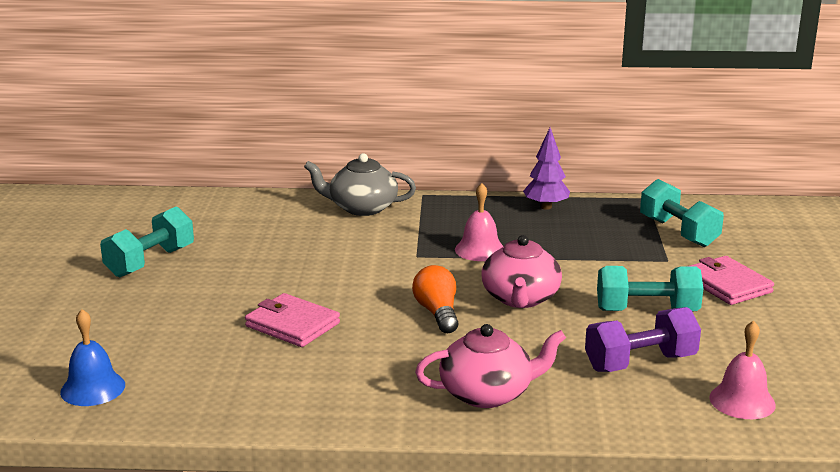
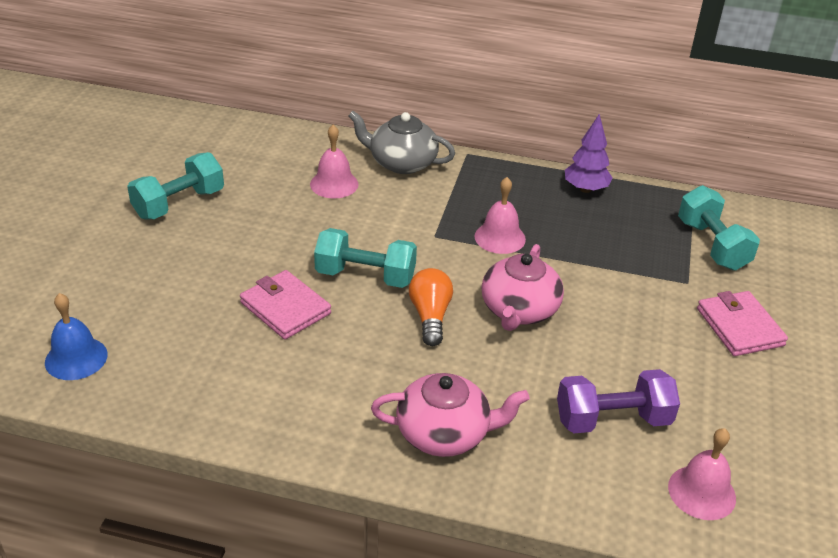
camera: 10 degrees right, 15 degrees up
turquoise dumbbell [597,266,704,312] -> turquoise dumbbell moved to [314,228,417,288]
none -> pink bell [310,125,358,198]

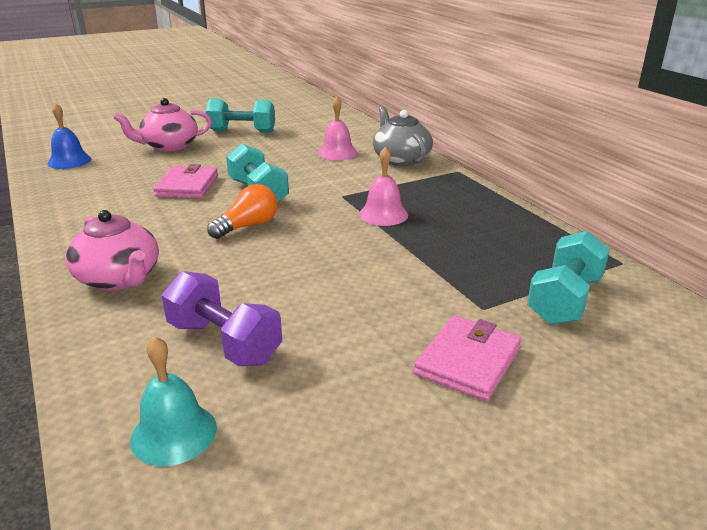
camera: 50 degrees right, 10 degrees down
pink teapot [481,244,564,331] -> pink teapot moved to [113,98,212,152]
purple tree [565,114,613,193] -> none
pink bell [668,428,736,520] -> turquoise bell [130,336,217,466]

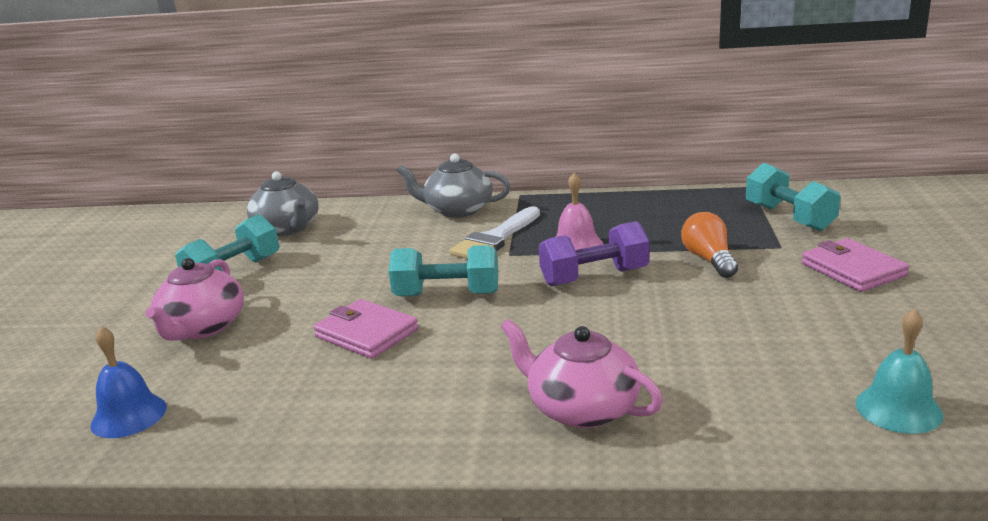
camera: 55 degrees left, 5 degrees down
pink teapot [65,210,159,290] -> pink teapot turned 135 degrees counterclockwise [501,319,663,428]
purple dumbbell [162,271,282,366] -> purple dumbbell moved to [539,221,649,286]
orange light bulb [207,184,278,239] -> orange light bulb moved to [681,212,738,278]
pink bell [318,97,357,160] -> none
none -> grey teapot [247,171,319,236]
none -> white brush [450,206,540,258]

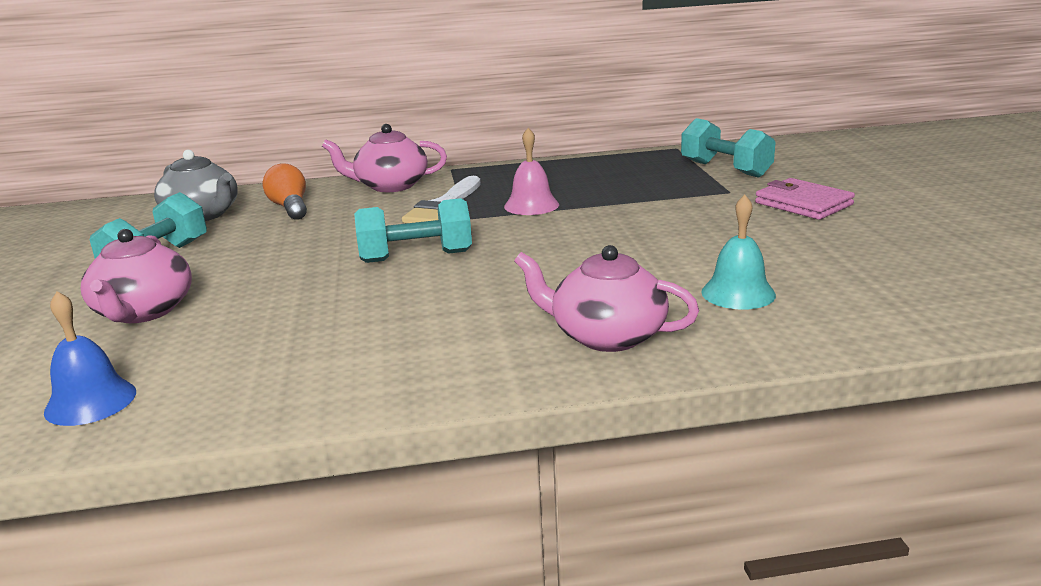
camera: 15 degrees left, 0 degrees up
pink wallet [313,299,418,359] -> none
grey teapot [397,154,510,218] -> pink teapot [322,124,447,192]
purple dumbbell [539,221,649,286] -> none
orange light bulb [681,212,738,278] -> orange light bulb moved to [263,163,307,220]
turquoise bell [855,309,943,434] -> turquoise bell moved to [701,195,776,310]

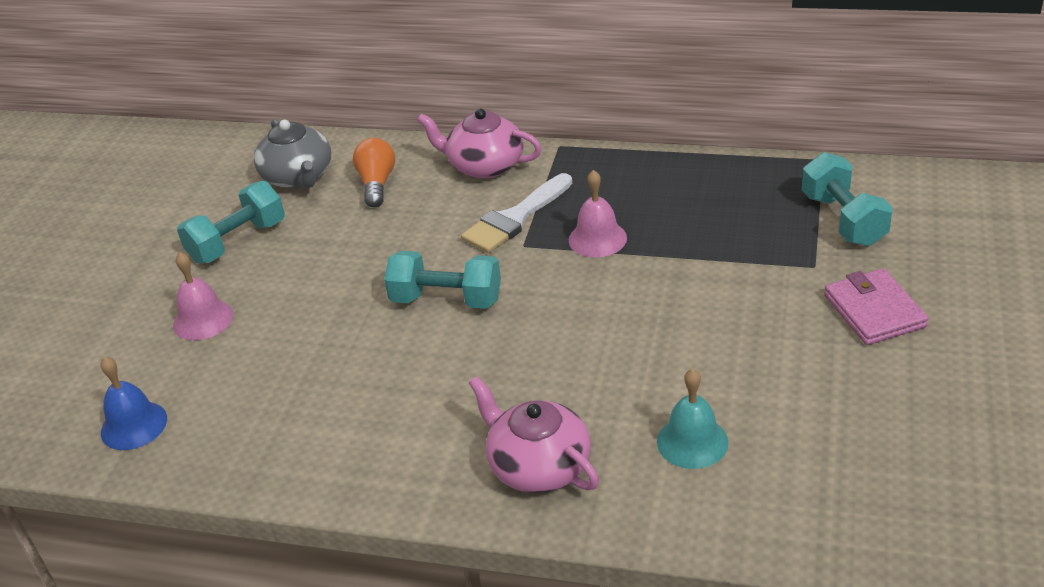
camera: 25 degrees right, 15 degrees up
pink teapot [81,229,192,323] -> pink bell [173,252,233,340]

